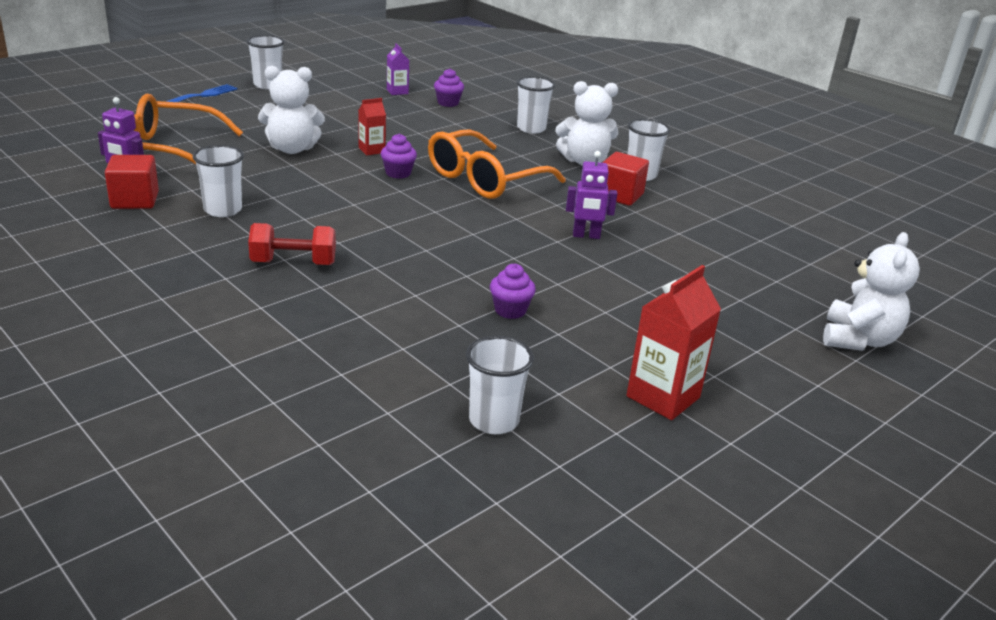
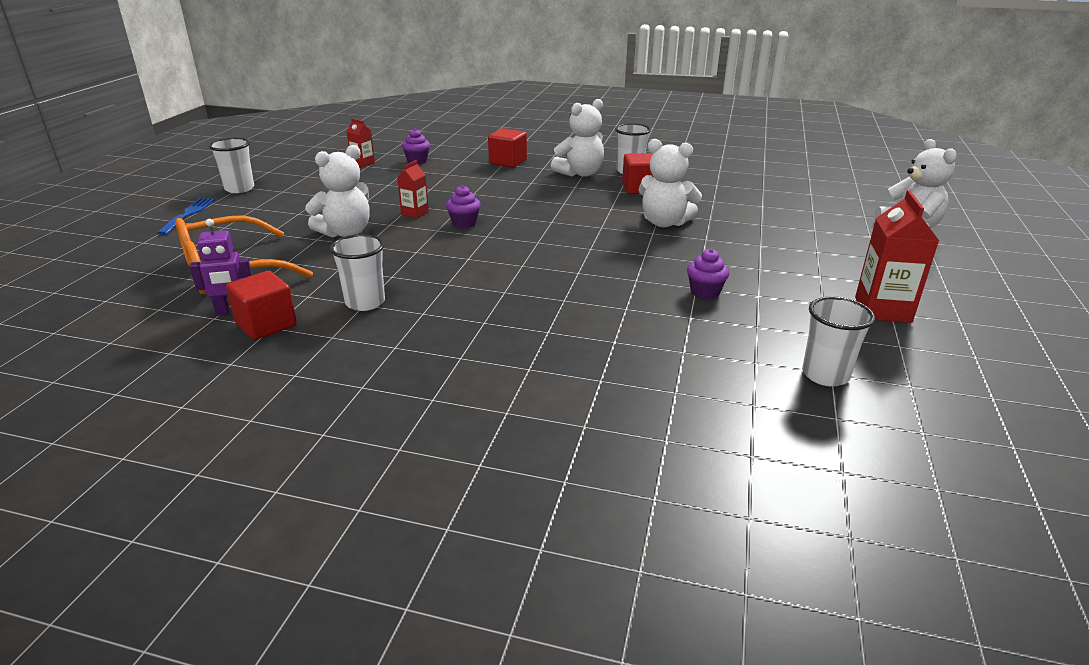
camera: 30 degrees left, 0 degrees up
red dumbbell [248,223,336,265] -> none
purple carton [387,43,409,95] -> red carton [347,118,375,168]
orange glasses [428,129,566,199] -> none
white cup [516,76,555,133] -> red cube [488,128,527,168]
purple robot [566,151,617,239] -> white teddy bear [638,139,702,227]

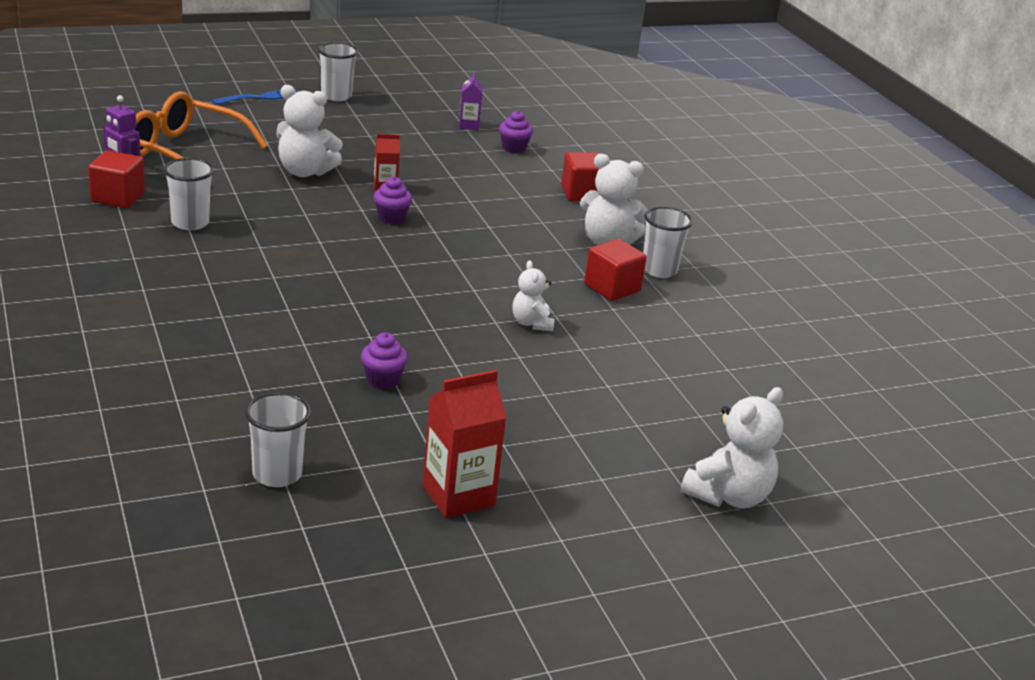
camera: 50 degrees right, 0 degrees up
red carton [347,118,375,168] -> purple carton [459,73,482,130]
white teddy bear [638,139,702,227] -> white teddy bear [512,260,555,331], size x0.60

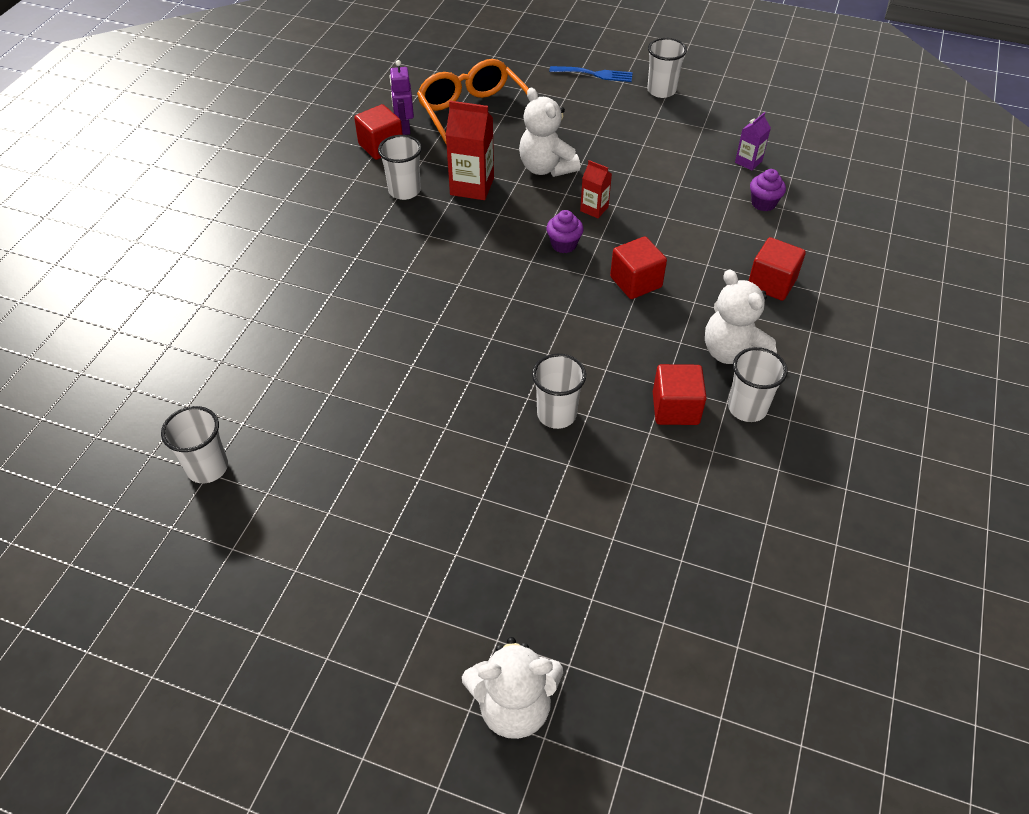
camera: 45 degrees right, 20 degrees up
purple cupcake [361,333,408,389] -> none
red carton [422,370,506,518] -> red carton moved to [446,101,494,200]
white teddy bear [512,260,555,331] -> white cup [532,354,586,429]
none -> red cube [610,236,667,299]

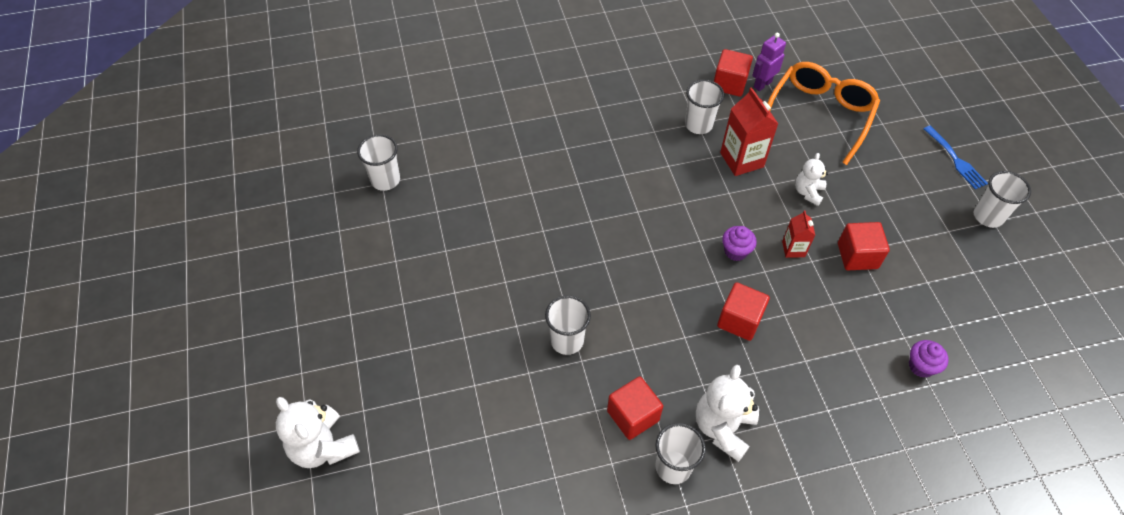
camera: 55 degrees right, 5 degrees up
white teddy bear [519,88,580,177] -> white teddy bear [795,153,828,206], size x0.60
purple carton [735,112,771,171] -> none
red cube [749,237,806,301] -> red cube moved to [838,222,890,270]

